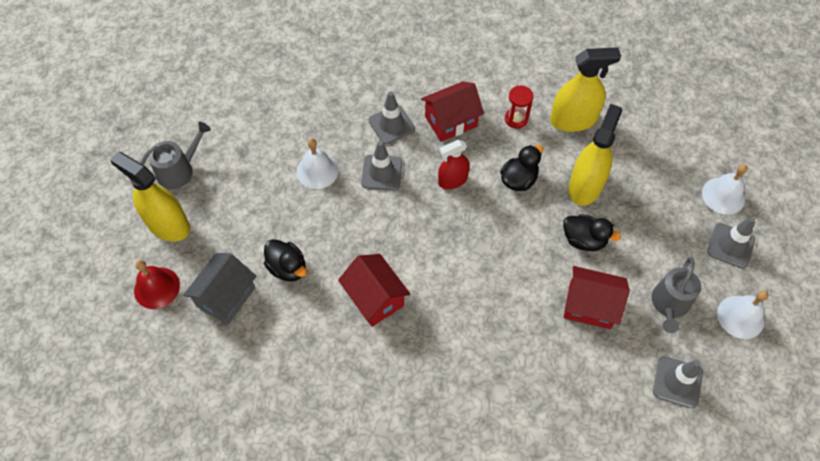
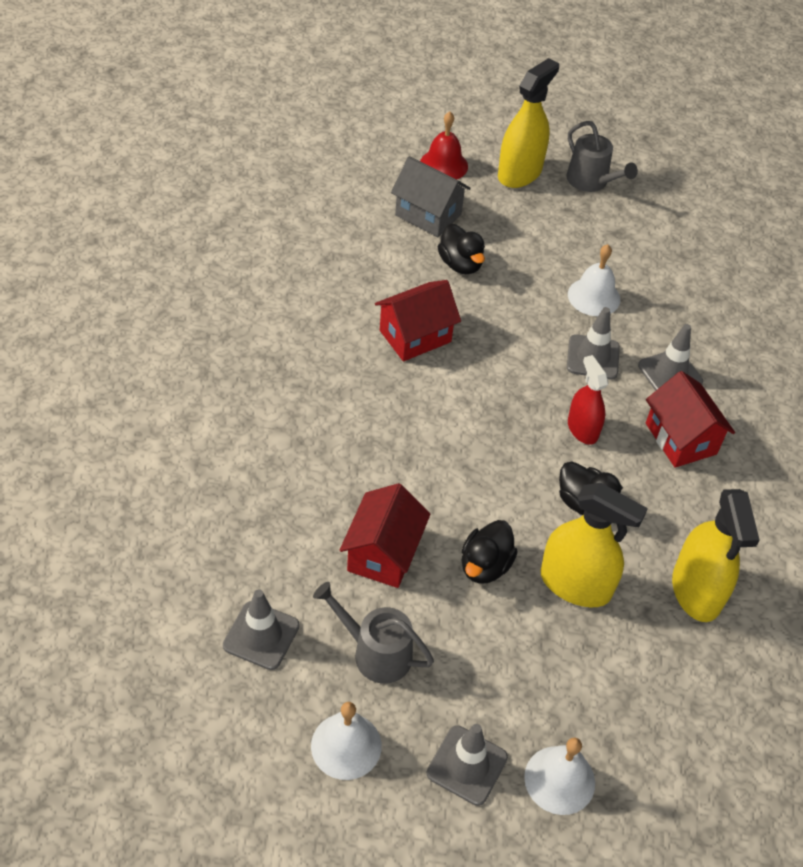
camera: 90 degrees right, 10 degrees down
black duck [264,239,307,282] -> black duck turned 75 degrees counterclockwise [438,224,485,274]
red hourglass [505,86,533,129] -> none

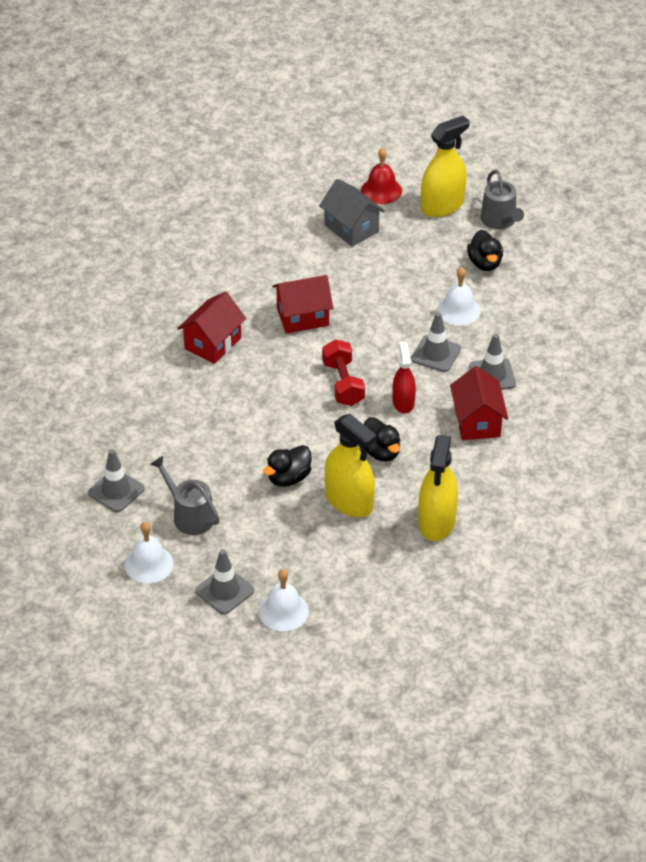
camera: 20 degrees right, 5 degrees down
red house [340,483,431,588] -> red house moved to [177,292,246,364]
black duck [438,224,485,274] -> black duck moved to [467,230,503,271]
none -> red dumbbell [322,339,365,406]

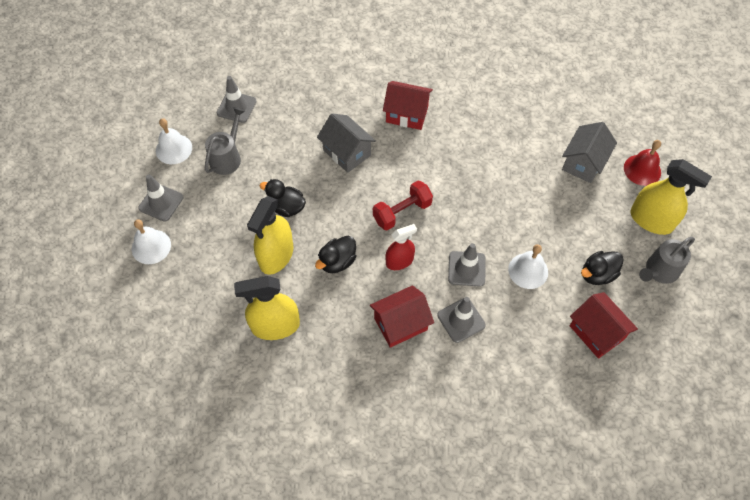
camera: 70 degrees right, 15 degrees up
red house [273,275,333,333] -> red house moved to [570,292,638,359]
none -> grey house [317,113,376,173]

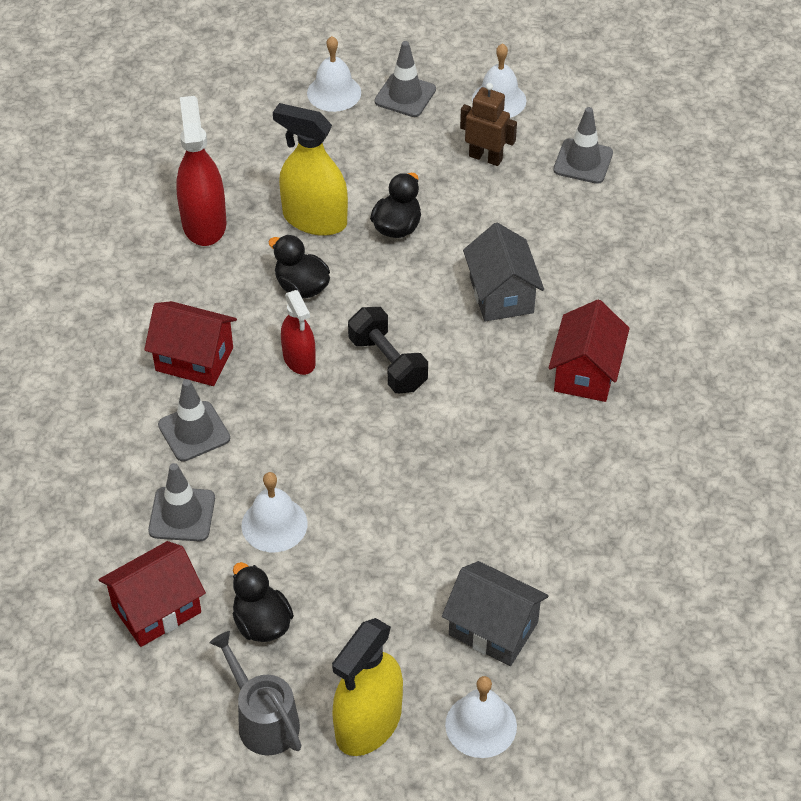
camera: 90 degrees right, 10 degrees down
grey watering can [205,107,245,175] -> brown robot [460,83,517,166]
yellow spray bottle [234,276,300,340] -> red spray bottle [176,96,226,246]
grey house [317,113,376,173] -> grey house turned 60 degrees counterclockwise [463,223,544,322]
red house [370,285,434,348] -> red house turned 45 degrees counterclockwise [144,301,237,386]
red dumbbell [373,181,433,230] -> black dumbbell [348,307,428,393]
grey traffic cone [448,243,486,287] -> grey traffic cone moved to [148,463,215,541]
red bell [624,140,661,186] -> white bell [445,676,517,758]

